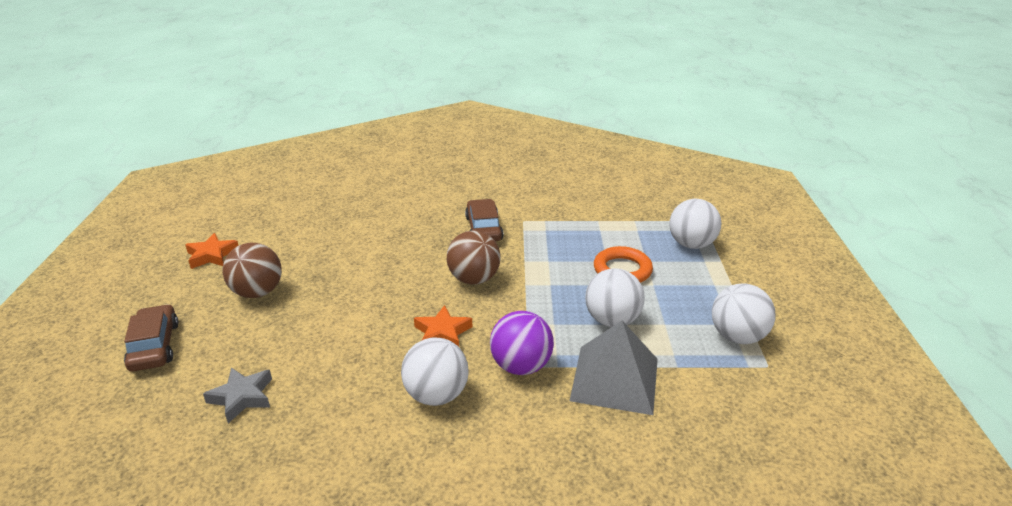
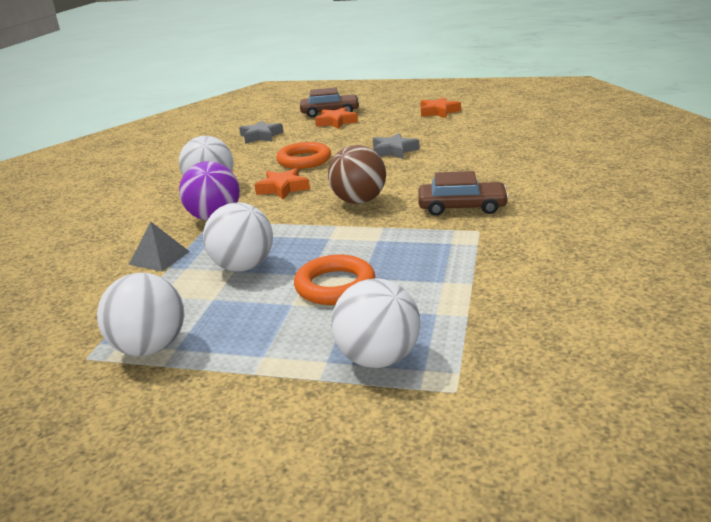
camera: 105 degrees right, 5 degrees down
brown ball [223,243,282,298] -> none
grey pyramid [570,321,658,415] -> grey pyramid [129,222,190,272], size x0.53
none -> orange ring [276,142,331,169]
none -> orange star [315,107,358,129]
none -> grey star [373,133,419,159]

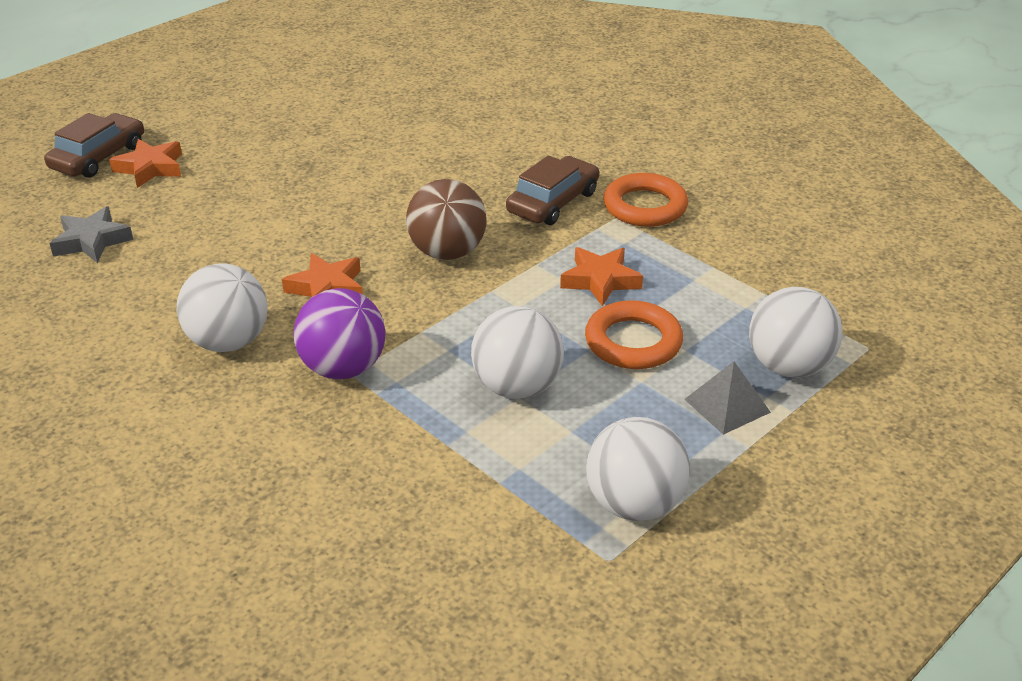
camera: 60 degrees left, 10 degrees up
grey pyramid [129,222,190,272] -> grey pyramid moved to [684,361,771,435]
orange ring [276,142,331,169] -> orange ring moved to [603,173,688,227]
grey star [373,133,419,159] -> none
orange star [421,97,461,118] -> orange star moved to [560,247,643,307]

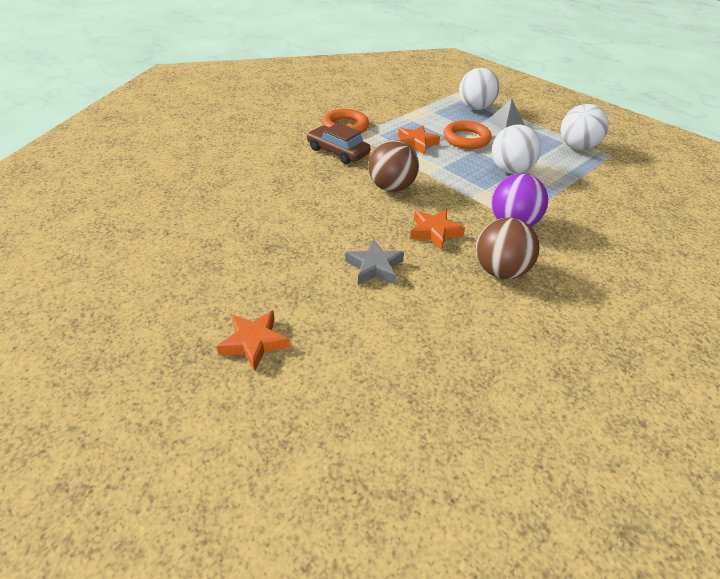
camera: 90 degrees left, 5 degrees up
brown car [44,113,144,178] -> none
grey star [49,207,133,263] -> grey star moved to [345,239,404,285]
white ball [177,263,268,352] -> brown ball [476,218,540,279]

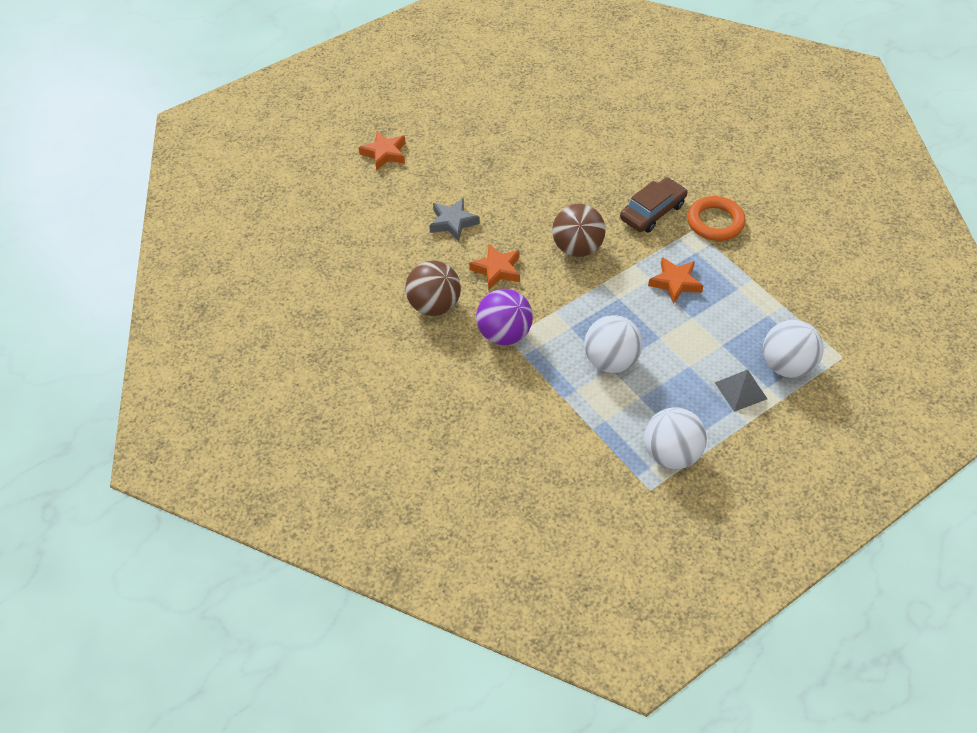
camera: 100 degrees right, 10 degrees up
orange ring [443,121,492,149] -> none

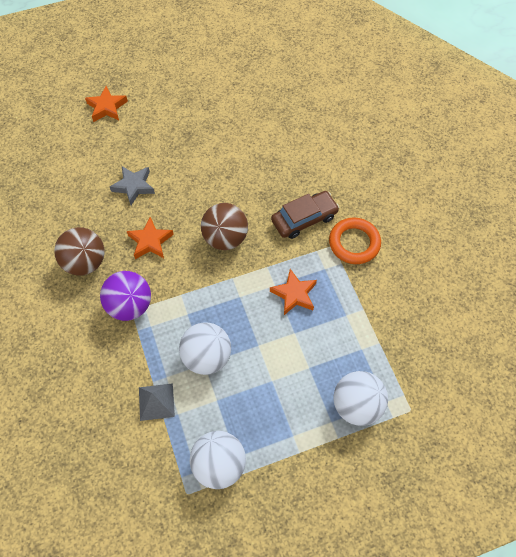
camera: 15 degrees right, 10 degrees up
grey pyramid [715,370,767,412] -> grey pyramid moved to [139,383,175,421]

